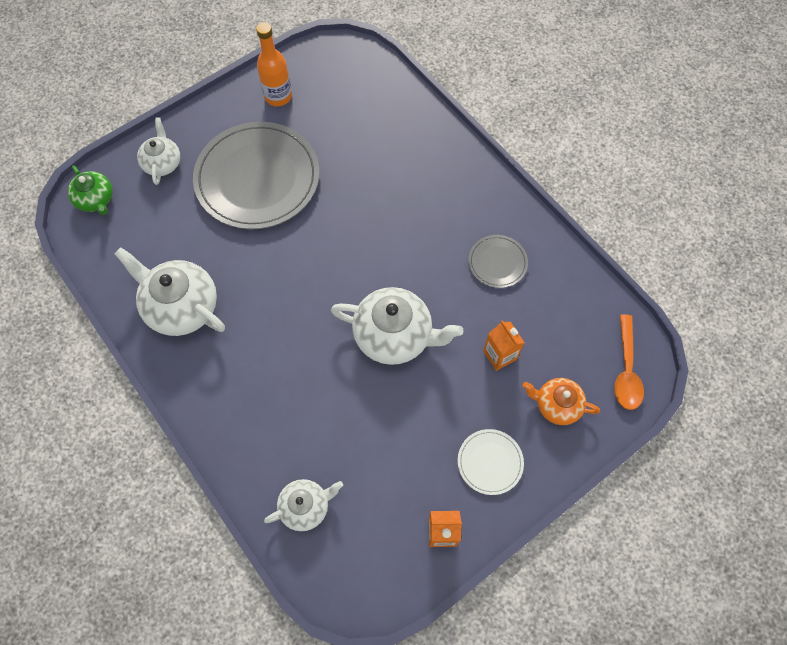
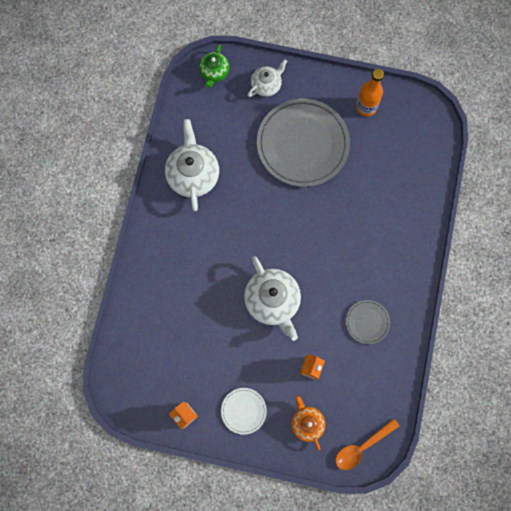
camera: 50 degrees right, 10 degrees up
white teapot [264,479,343,531] -> none

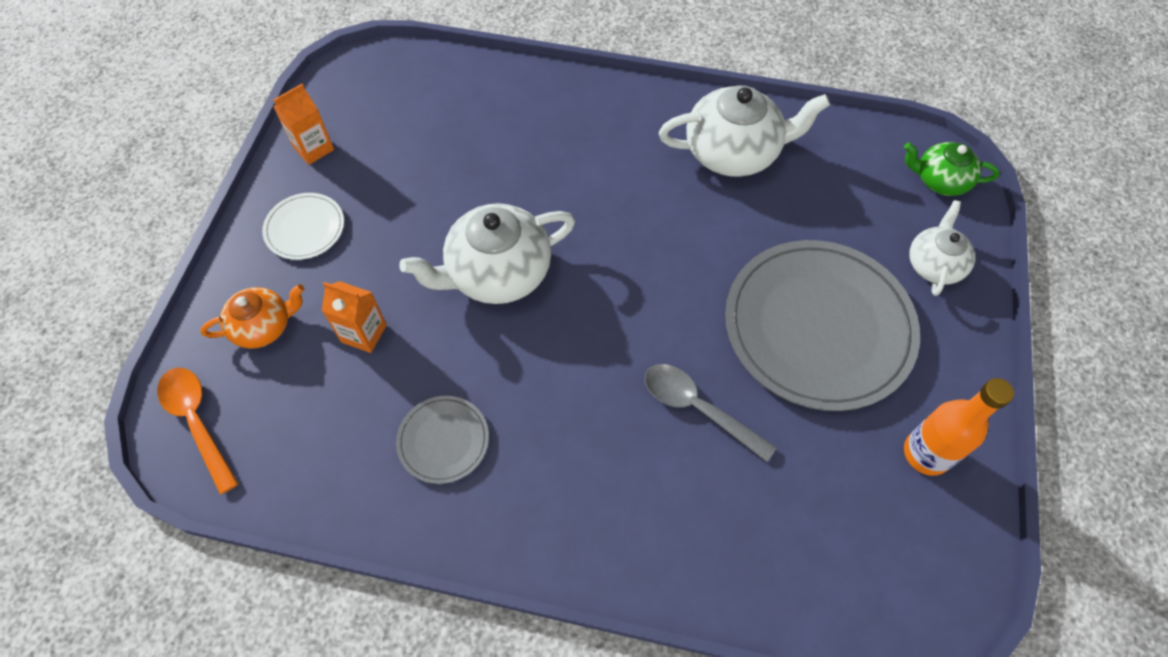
camera: 90 degrees right, 15 degrees down
white teapot [248,59,287,97] -> white teapot turned 120 degrees counterclockwise [909,200,975,296]
none -> grey spoon [645,364,777,462]

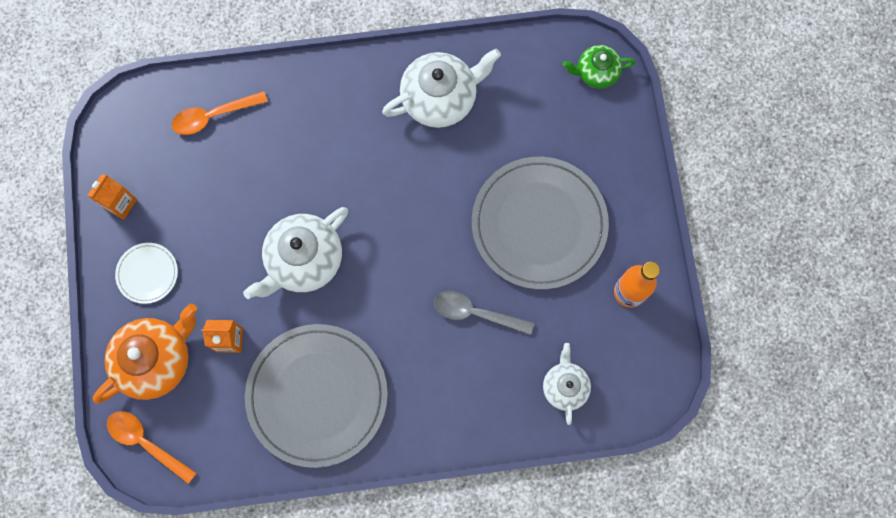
camera: 20 degrees left, 15 degrees up
orange teapot [200,284,304,349] -> orange teapot [93,304,197,404], size x1.70
grey plate [396,396,489,484] -> grey plate [245,324,388,468], size x2.22
white teapot [909,200,975,296] -> white teapot moved to [543,343,591,425]
none -> orange spoon [172,91,268,135]

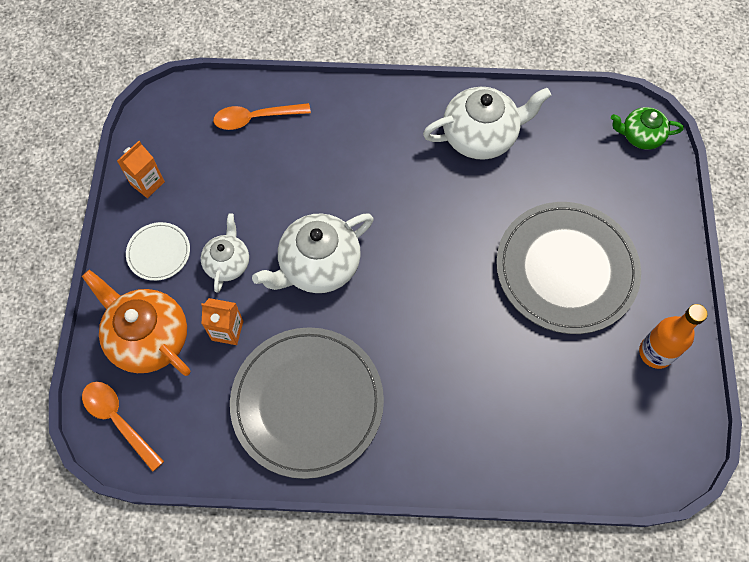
camera: 10 degrees right, 10 degrees down
orange teapot [93,304,197,404] -> orange teapot turned 105 degrees counterclockwise [82,270,190,376]
grey spoon [434,291,534,335] -> none
white teapot [543,343,591,425] -> white teapot moved to [201,213,249,293]

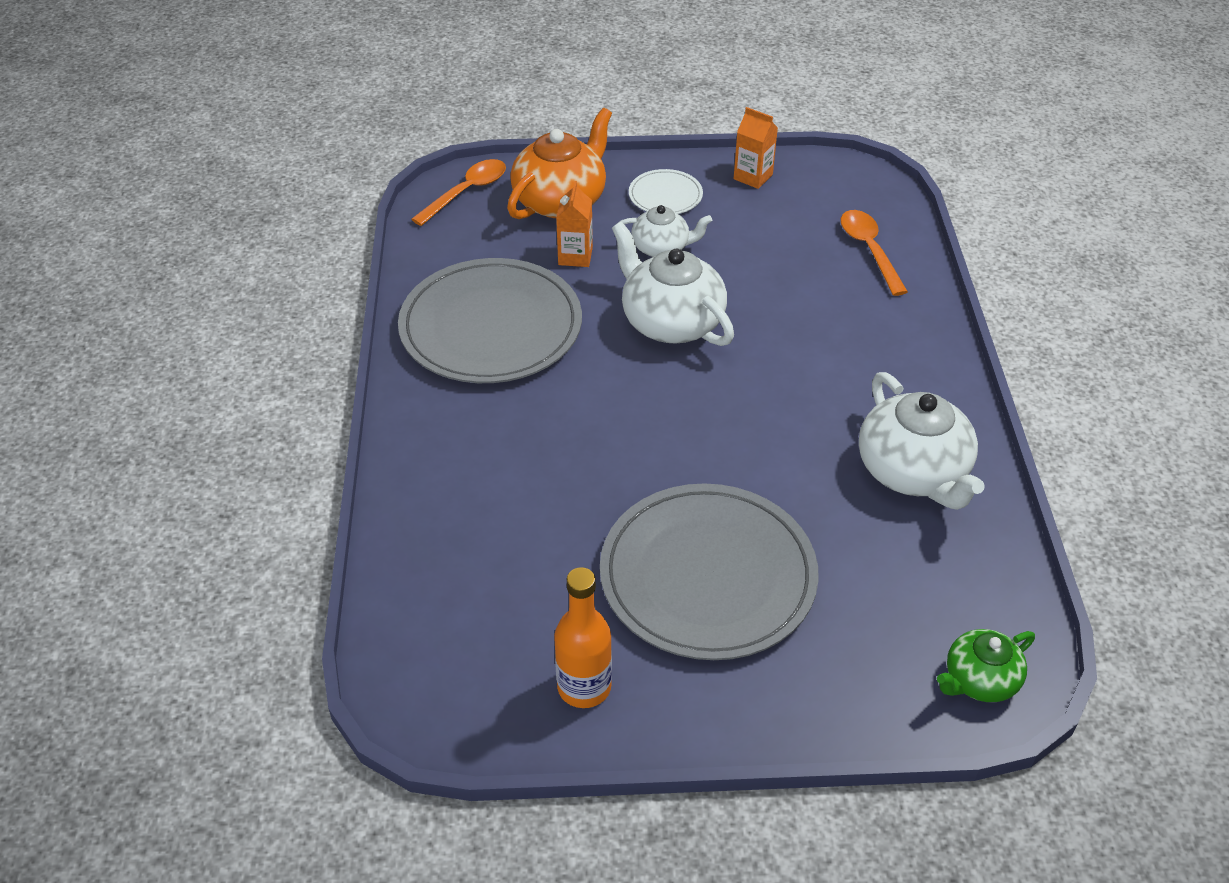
camera: 85 degrees right, 20 degrees down
green teapot [611,107,684,150] -> green teapot turned 120 degrees counterclockwise [937,629,1035,702]

